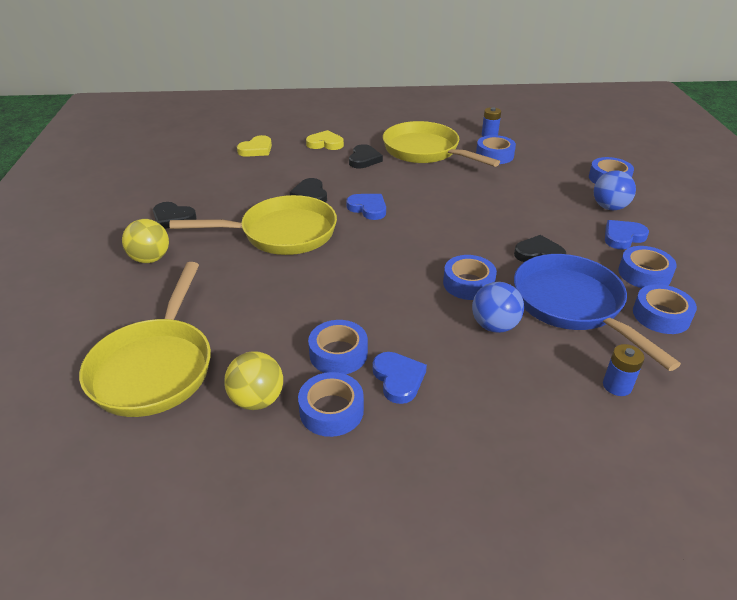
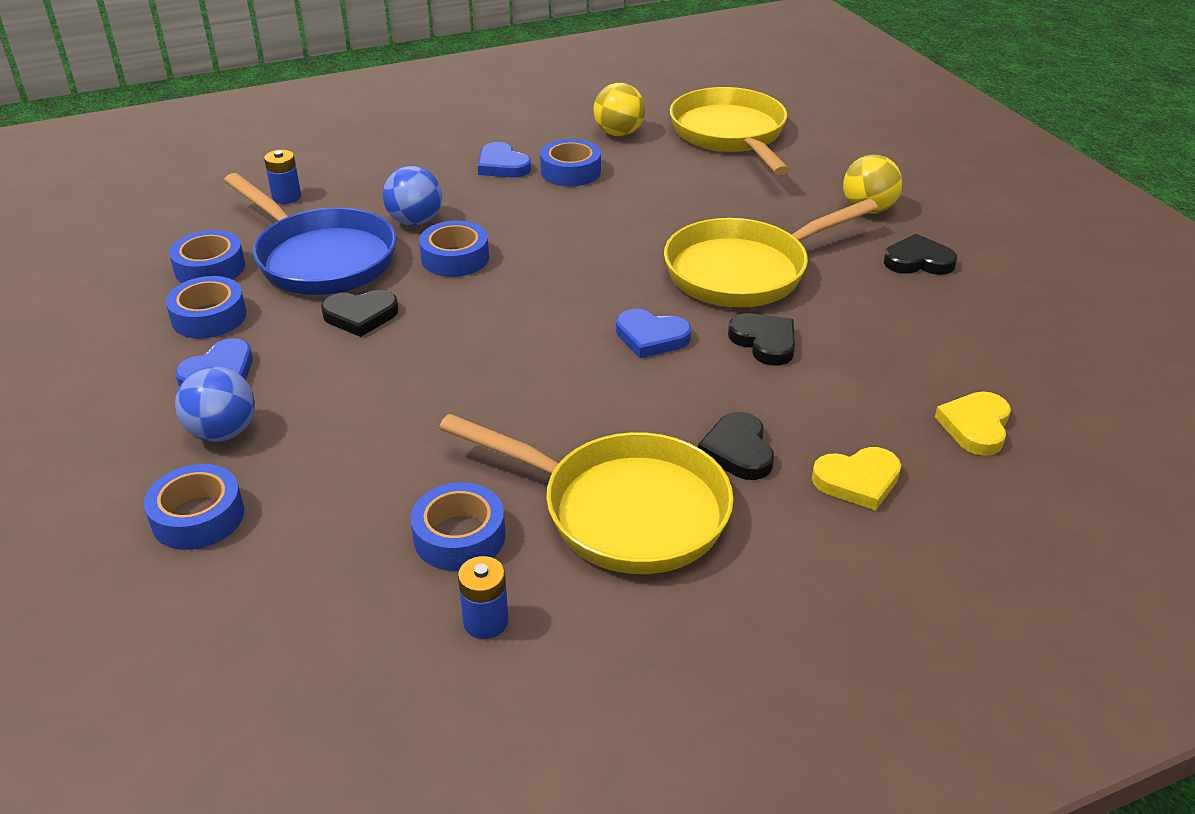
camera: 160 degrees right, 0 degrees up
blue tape [298,372,364,437] -> none

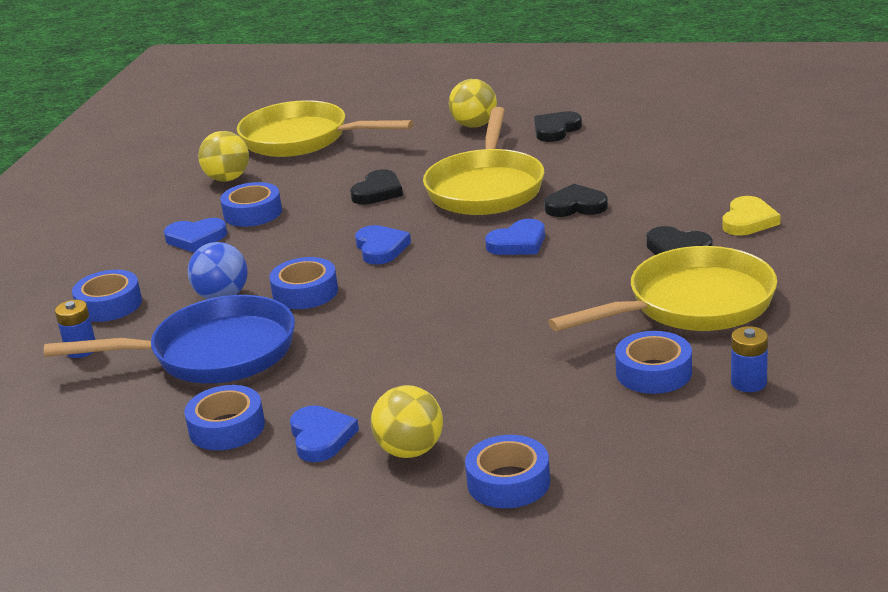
camera: 50 degrees left, 10 degrees down
blue tape [169,230,245,283] -> blue tape moved to [72,270,142,322]
blue ball [175,366,255,442] -> yellow ball [371,385,443,458]
black heart [321,290,399,337] -> black heart moved to [350,169,403,205]
yellow heart [935,391,1011,456] -> none
none -> blue heart [355,225,411,264]

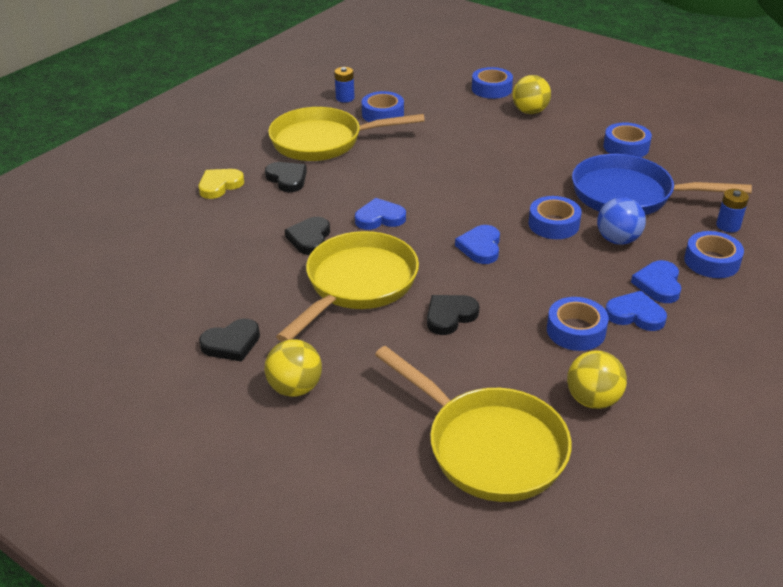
camera: 160 degrees left, 10 degrees up
blue heart [290,405,359,462] -> blue heart moved to [631,260,681,303]
black heart [544,184,608,217] -> black heart turned 75 degrees clockwise [285,217,330,255]

